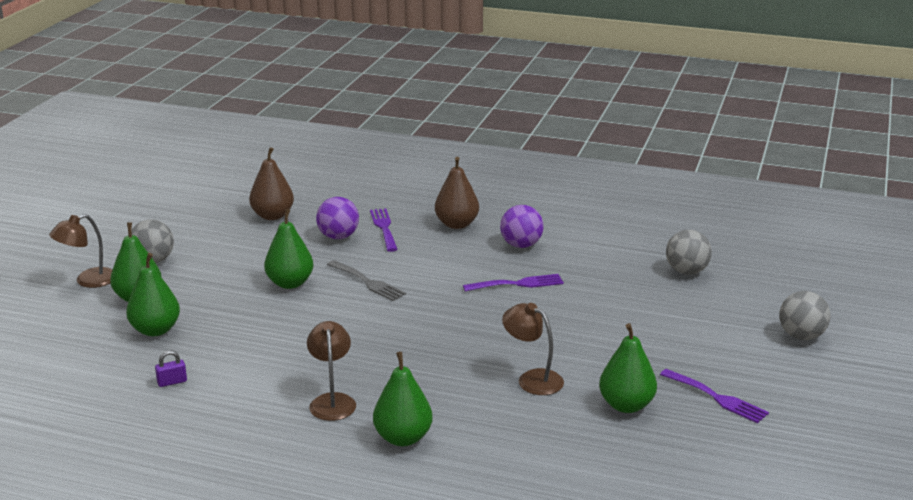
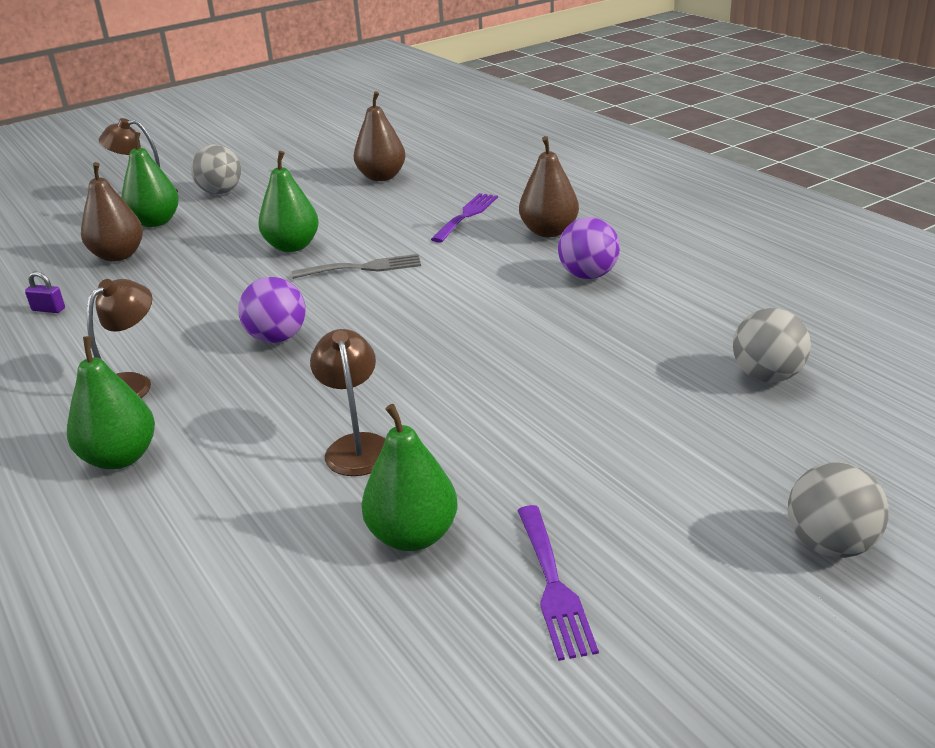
camera: 40 degrees right, 5 degrees up
green pear [126,253,180,336] -> brown pear [81,162,143,262]
purple ball [316,197,359,239] -> purple ball moved to [238,277,306,343]
grey fork [327,260,406,301] -> grey fork turned 90 degrees counterclockwise [292,254,421,279]
purple fork [463,274,564,292] -> none

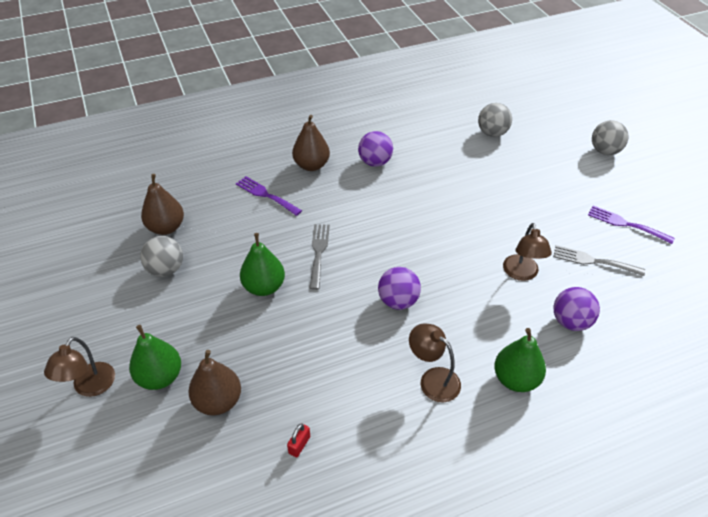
camera: 80 degrees left, 15 degrees up
purple padlock [25,271,65,313] -> red padlock [287,423,310,457]
grey ball [191,144,241,194] -> grey ball moved to [141,236,183,277]
brown lamp [310,329,386,476] -> brown lamp turned 90 degrees counterclockwise [503,223,552,281]
green pear [361,404,458,551] -> grey fork [553,245,645,276]
purple fork [517,505,599,661] -> purple fork turned 150 degrees counterclockwise [588,206,675,244]
none -> purple ball [554,287,600,331]

